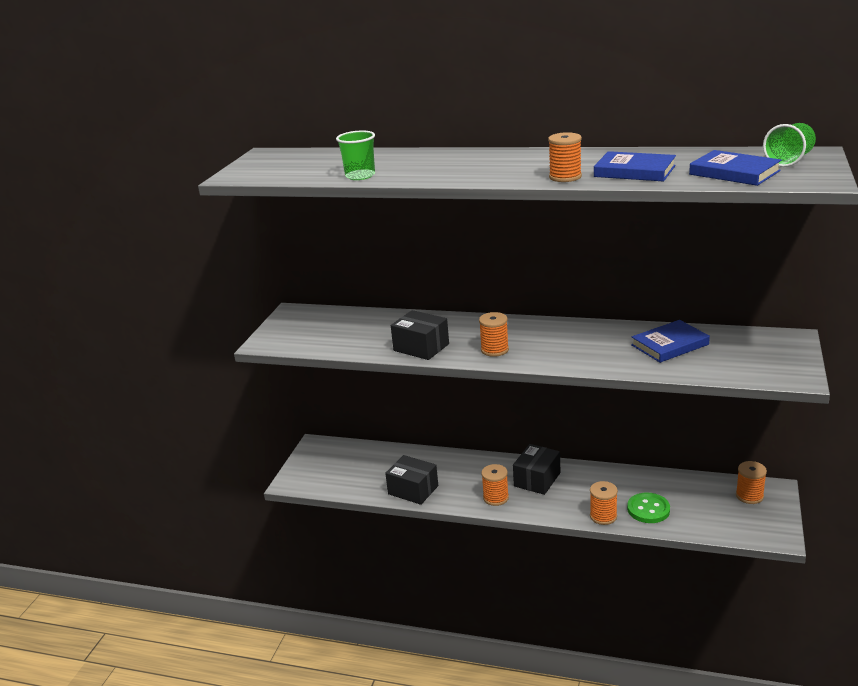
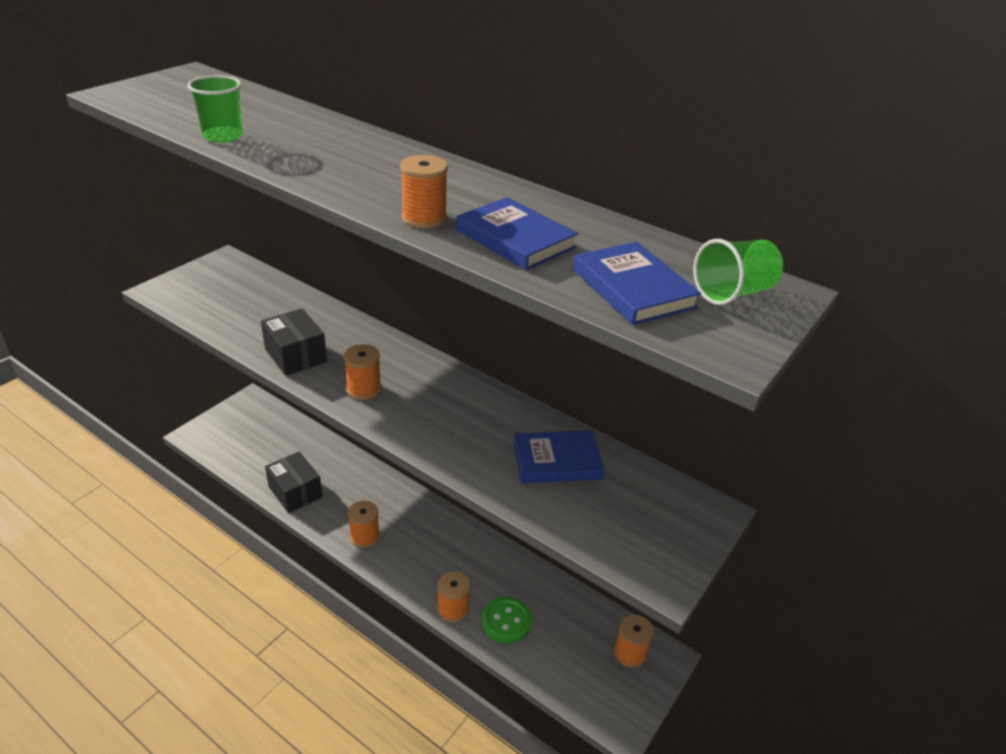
camera: 15 degrees right, 10 degrees up
black box [513,444,560,495] -> none

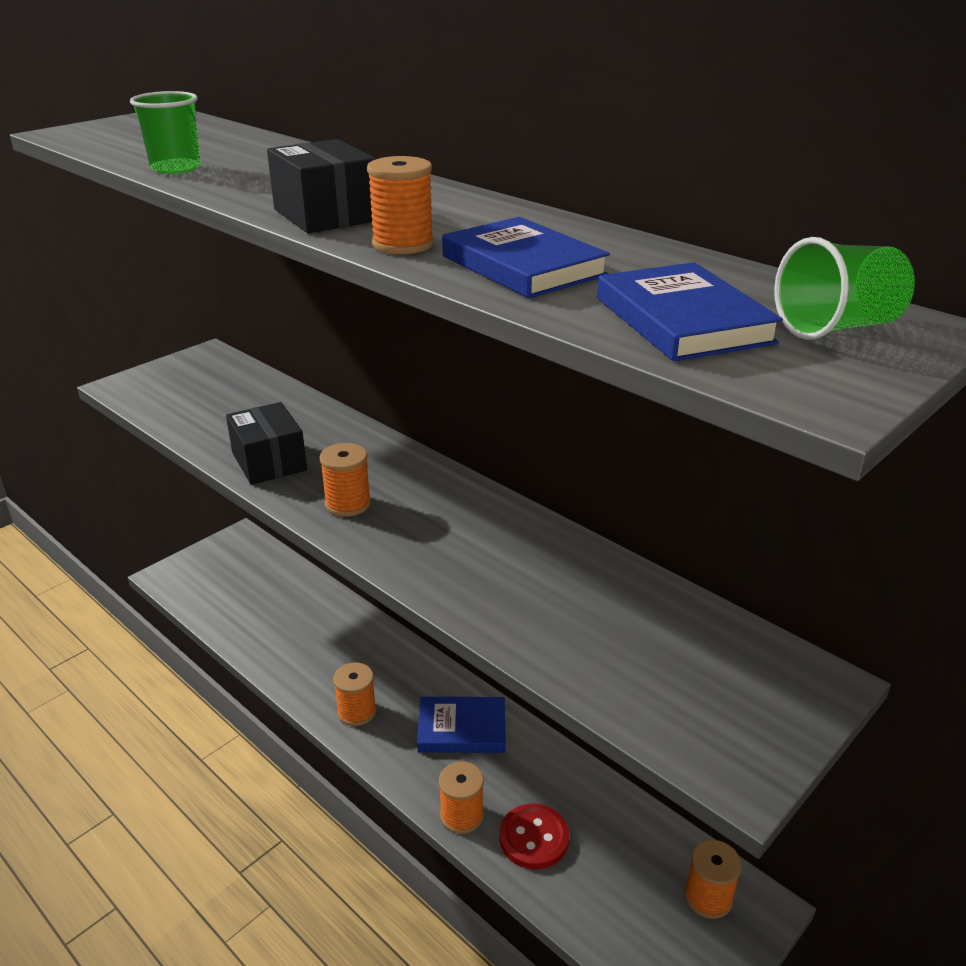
camera: 10 degrees right, 5 degrees down
black box [265,451,322,513] -> black box moved to [267,139,376,234]
green button [482,597,532,644] -> red button [499,804,569,869]
blue book [514,430,605,483] -> blue book moved to [417,697,506,753]

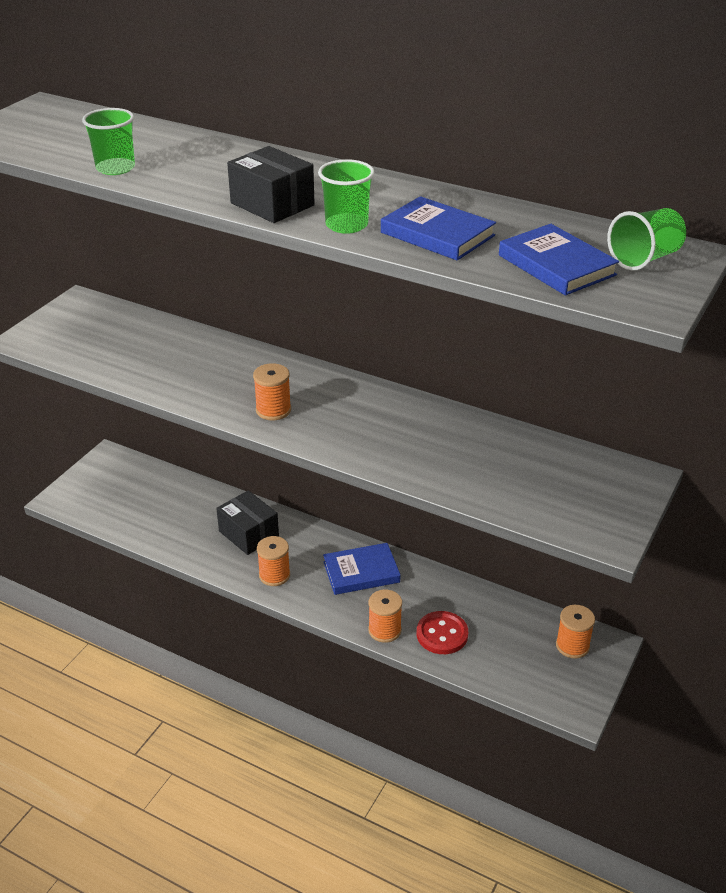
camera: 15 degrees left, 5 degrees up
black box [226,402,307,485] -> black box moved to [216,490,279,555]
orange spool [367,156,434,254] -> green cup [318,159,375,234]

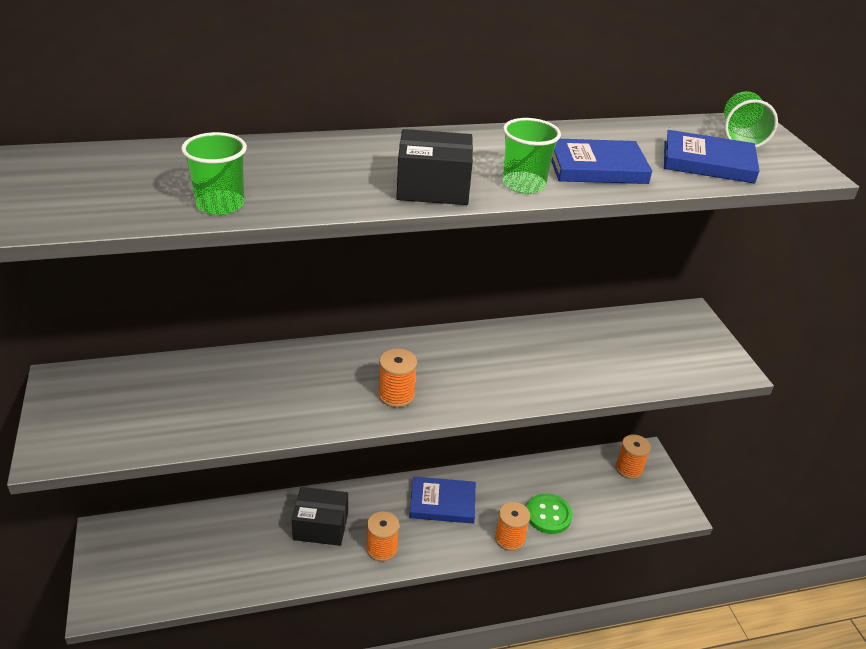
camera: 45 degrees left, 0 degrees up
blue book [323,543,400,595] -> blue book turned 60 degrees clockwise [409,476,476,524]
red button [417,611,468,654] -> green button [527,493,573,534]

